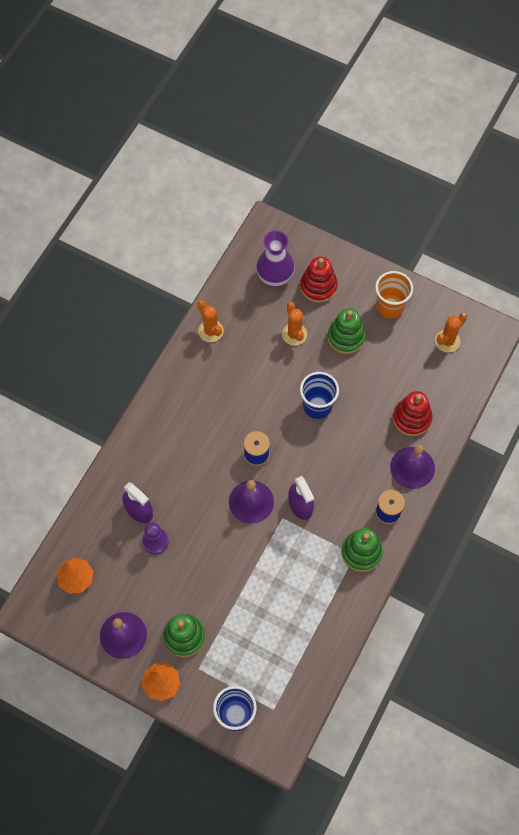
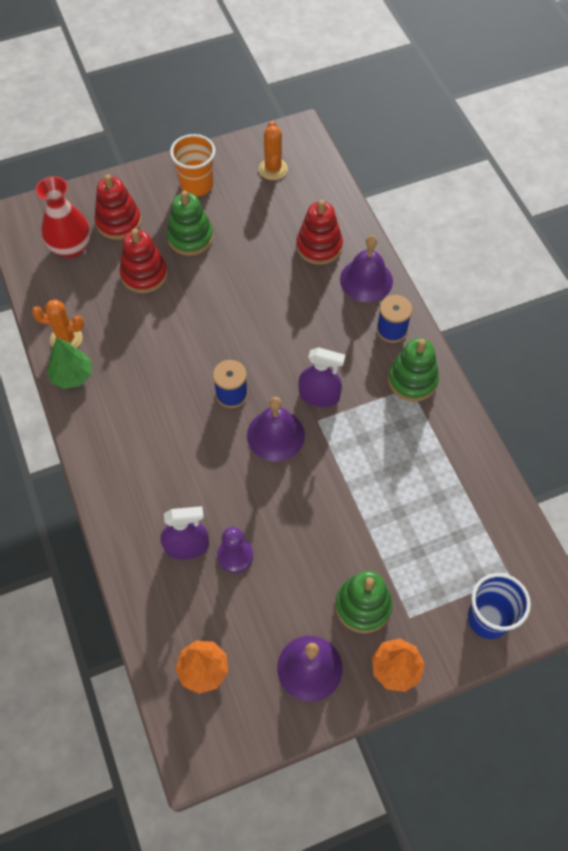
camera: 50 degrees left, 5 degrees down
purple vase [256,230,295,287] -> red vase [36,176,91,258]
orange cactus [282,302,307,346] -> red stacking toy [119,229,168,293]
blue cup [300,372,339,419] -> none
none -> green tree [47,338,92,389]

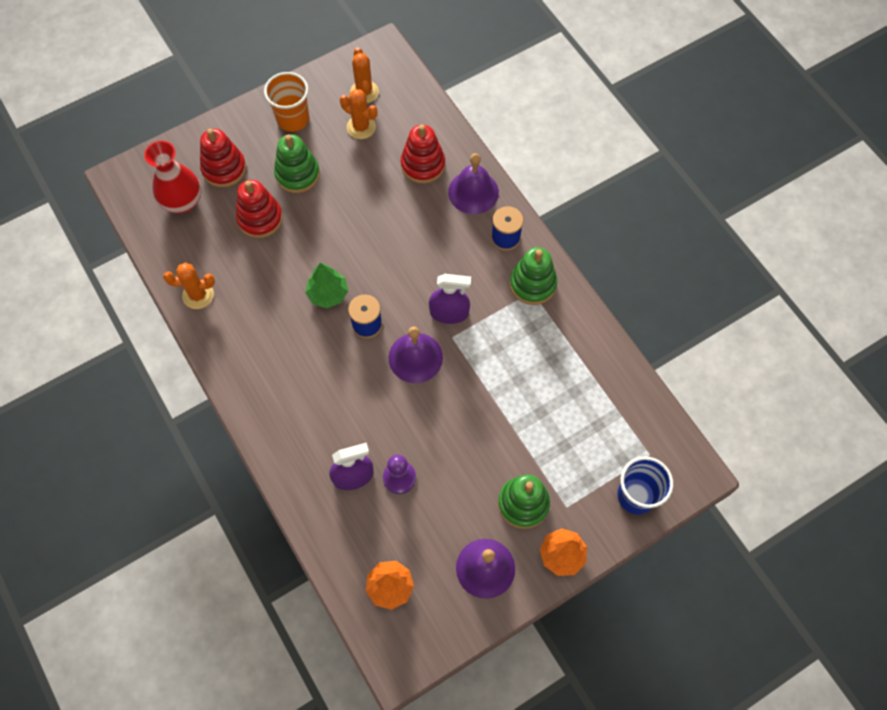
camera: 10 degrees left, 5 degrees up
green tree [47,338,92,389] -> green tree moved to [305,263,348,308]
none -> orange cactus [340,89,377,139]

